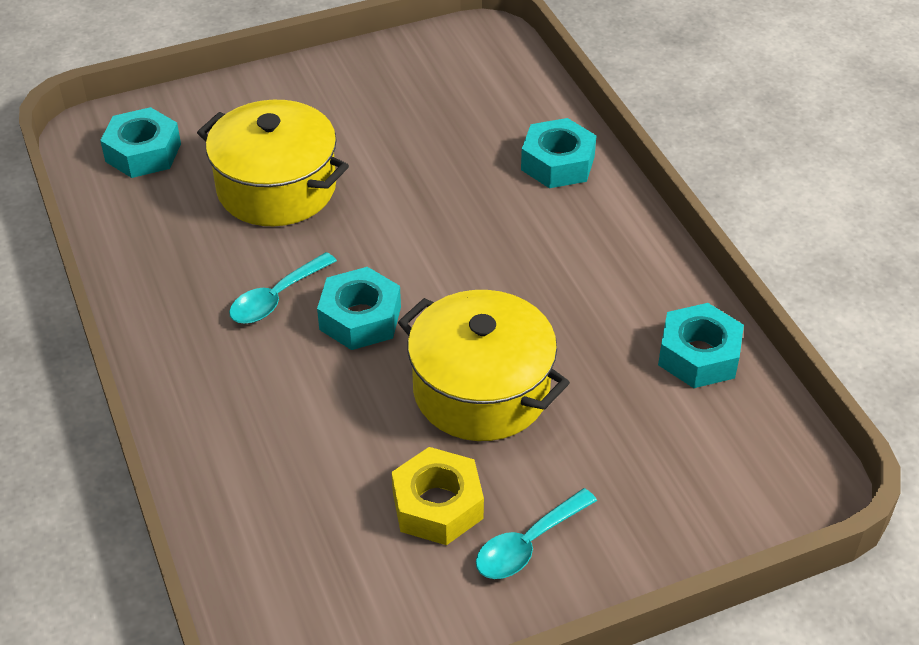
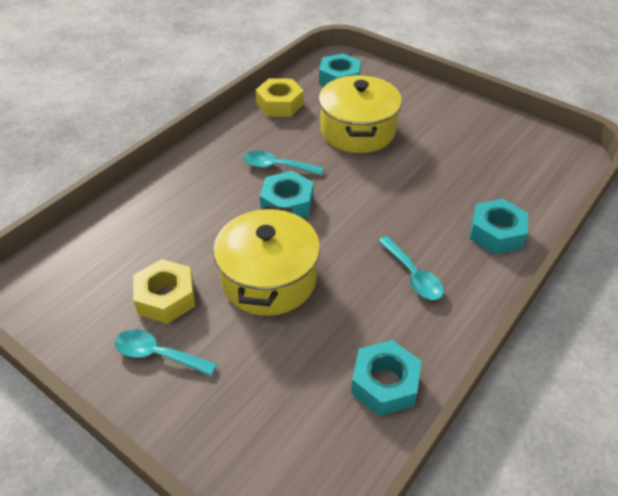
camera: 60 degrees right, 0 degrees up
none -> yellow nut [256,78,304,117]
none -> turquoise spoon [378,236,444,300]

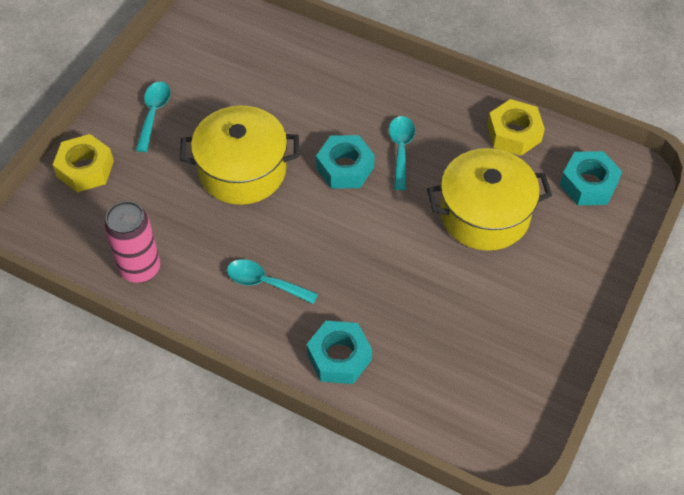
camera: 80 degrees right, 10 degrees up
yellow nut [133,259,195,324] -> yellow nut moved to [53,134,114,192]
turquoise nut [351,340,421,416] -> pink can [104,201,160,283]
turquoise spoon [378,236,444,300] -> turquoise spoon turned 60 degrees clockwise [227,259,318,304]

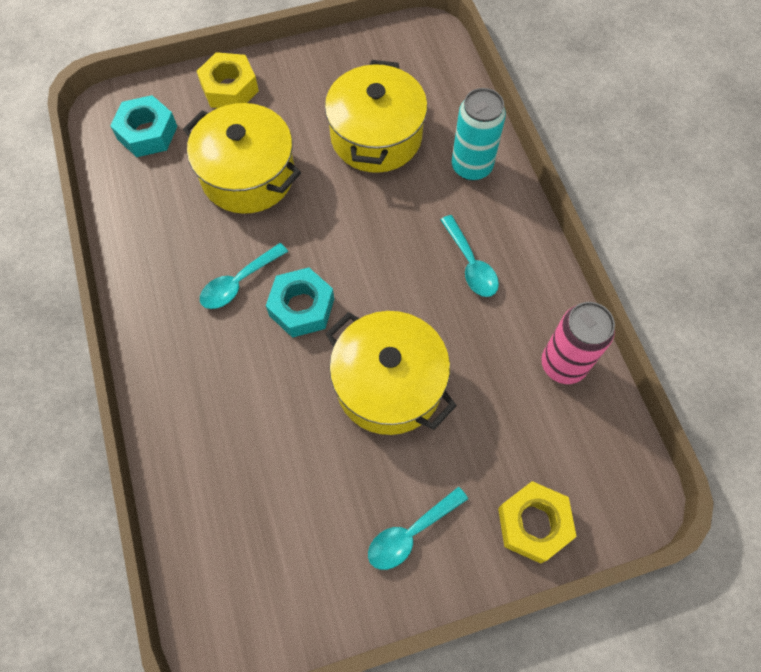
camera: 135 degrees left, 10 degrees up
turquoise nut [307,321,372,384] -> turquoise can [452,88,506,181]
yellow nut [487,99,545,156] -> yellow nut moved to [197,52,259,108]
none -> yellow pot [325,60,427,173]

